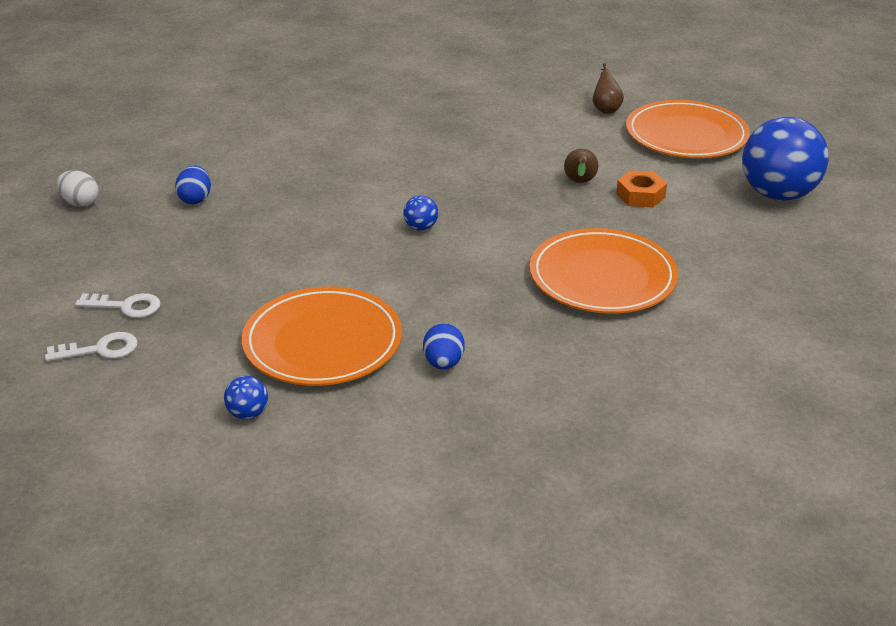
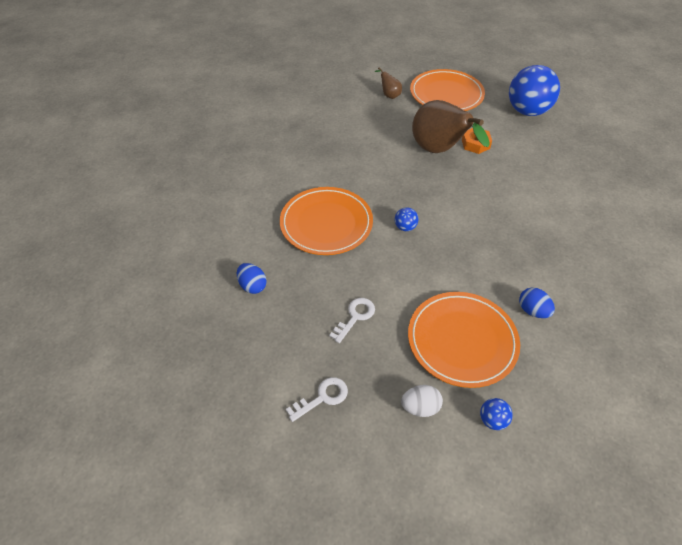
camera: 40 degrees left, 15 degrees up
white key [45,332,138,362] -> white key moved to [329,298,375,343]
white egg [57,170,99,207] -> white egg moved to [401,385,443,417]
orange plate [530,228,678,313] -> orange plate moved to [280,187,373,255]
brown pear [564,149,598,183] -> brown pear [412,100,490,153], size x2.33

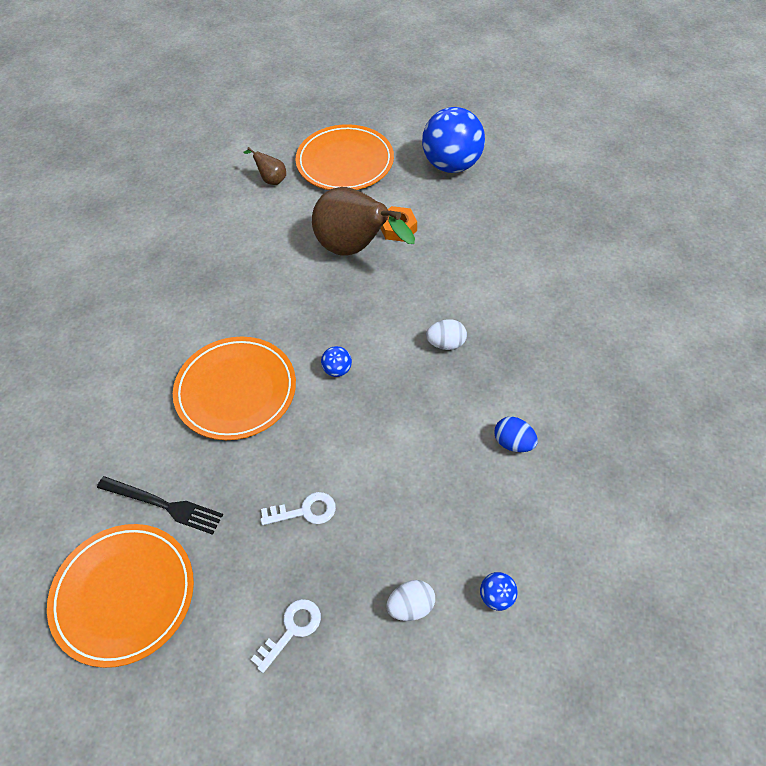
camera: 15 degrees left, 5 degrees up
blue egg [237,263,267,294] -> black fork [97,476,223,535]
white key [329,298,375,343] -> white key turned 60 degrees clockwise [261,492,336,525]
orange plate [408,292,520,388] -> orange plate moved to [47,524,194,668]
none -> white egg [426,319,467,350]

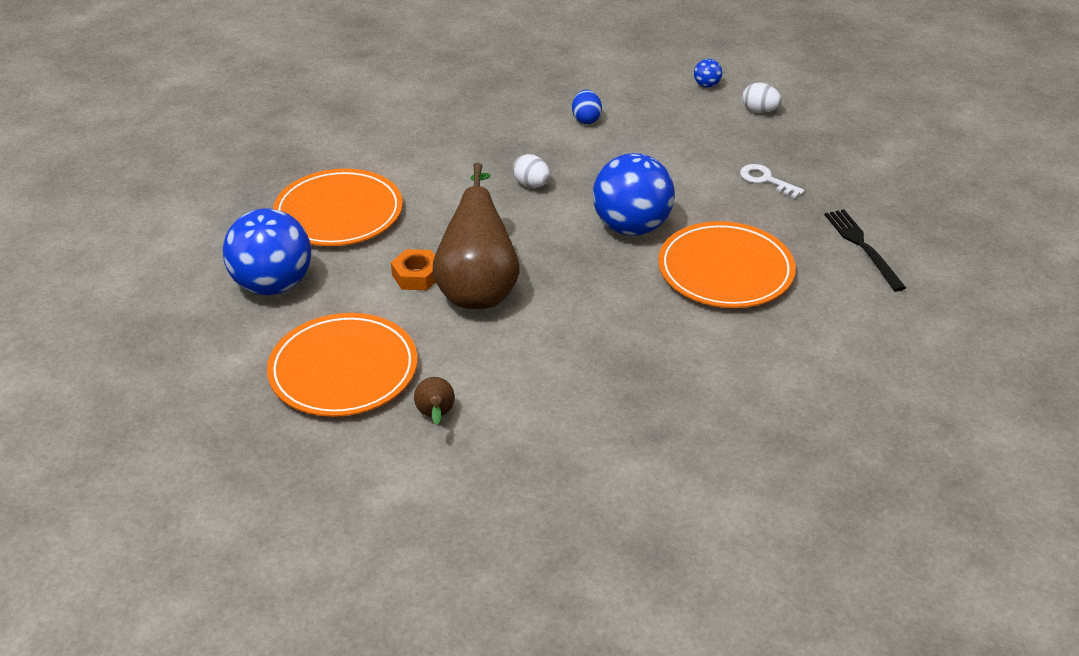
camera: 130 degrees left, 15 degrees down
orange plate [47,524,194,668] -> orange plate moved to [273,169,403,246]
white key [251,599,321,673] -> none
blue ball [321,346,352,377] -> blue ball [593,153,675,235], size x2.44

